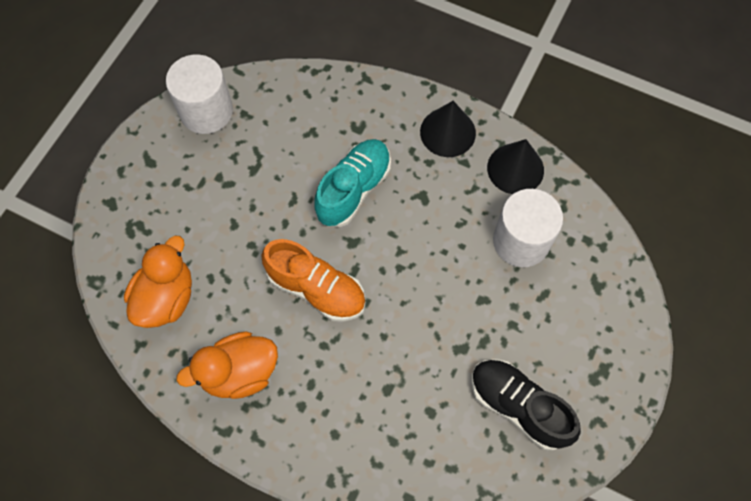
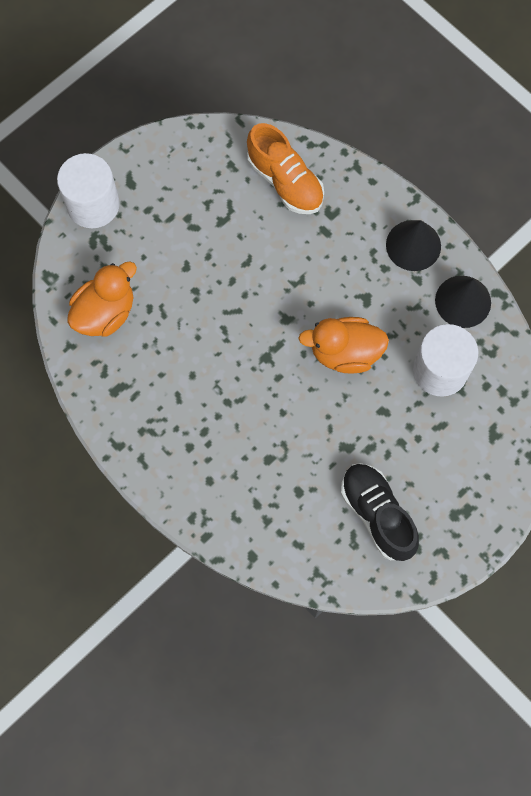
camera: 20 degrees right, 5 degrees up
white cylinder [166,54,233,134] -> white cylinder moved to [57,153,120,228]
orange duck [176,332,278,399] -> orange duck moved to [298,317,389,374]
orange shoe [261,239,366,321] -> orange shoe moved to [247,123,324,214]
turquoise shoe [314,139,391,227] -> none

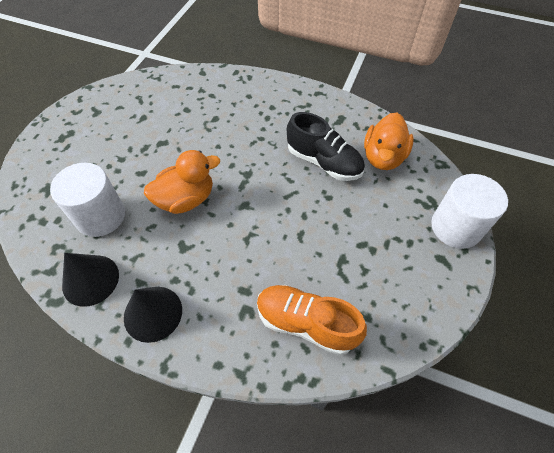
camera: 155 degrees right, 15 degrees down
black shoe [341,463,419,561] -> black shoe moved to [287,112,365,181]

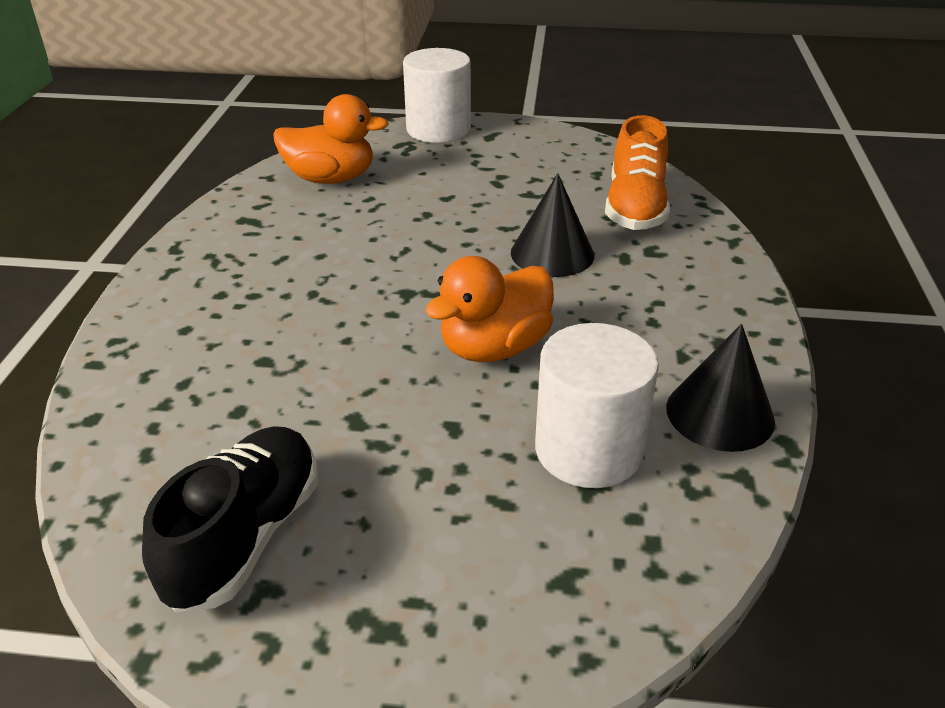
camera: 105 degrees left, 20 degrees down
black cone [124,287,182,343] -> black cone moved to [511,173,594,277]
orange duck [144,150,220,214] -> orange duck turned 90 degrees counterclockwise [425,256,554,362]
black shoe [287,112,365,181] -> black shoe moved to [142,426,318,612]

